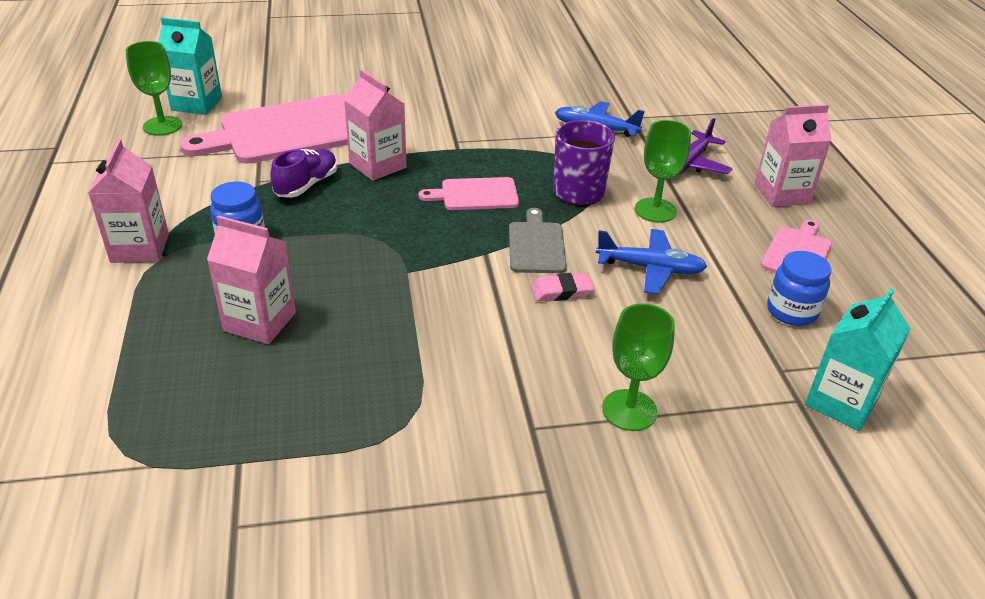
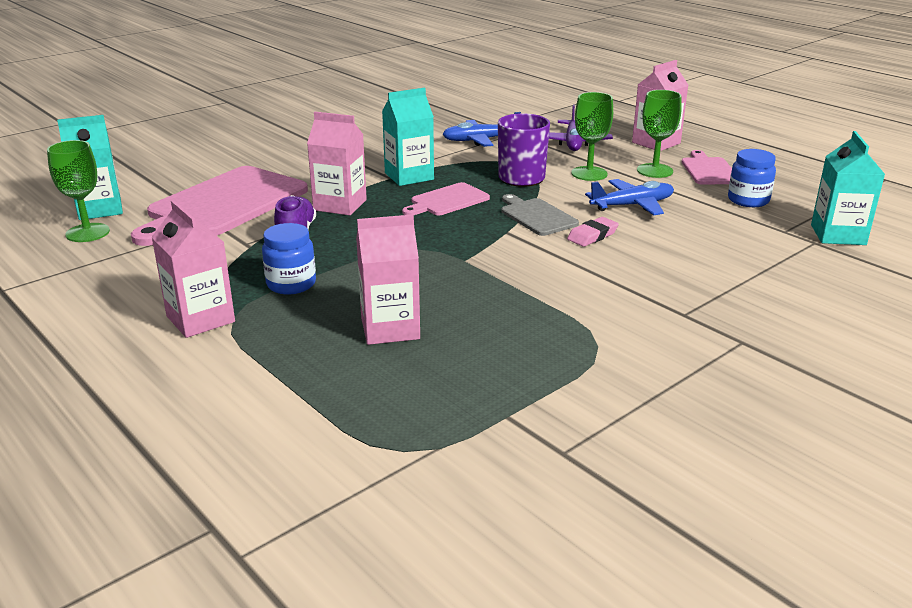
camera: 30 degrees left, 10 degrees down
green goblet [602,303,675,431] -> green goblet moved to [637,90,682,178]
none -> turquoise carton [382,88,434,186]

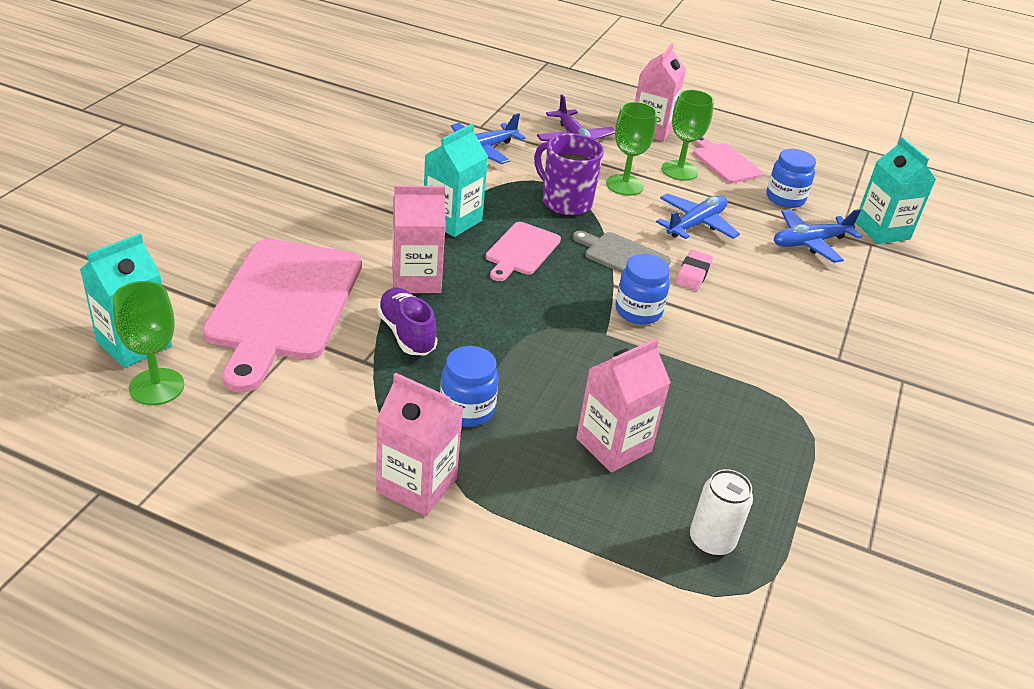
camera: 30 degrees left, 10 degrees up
none -> blue jar [615,254,670,325]
none -> white can [690,469,753,556]
none -> blue plane [774,209,862,263]

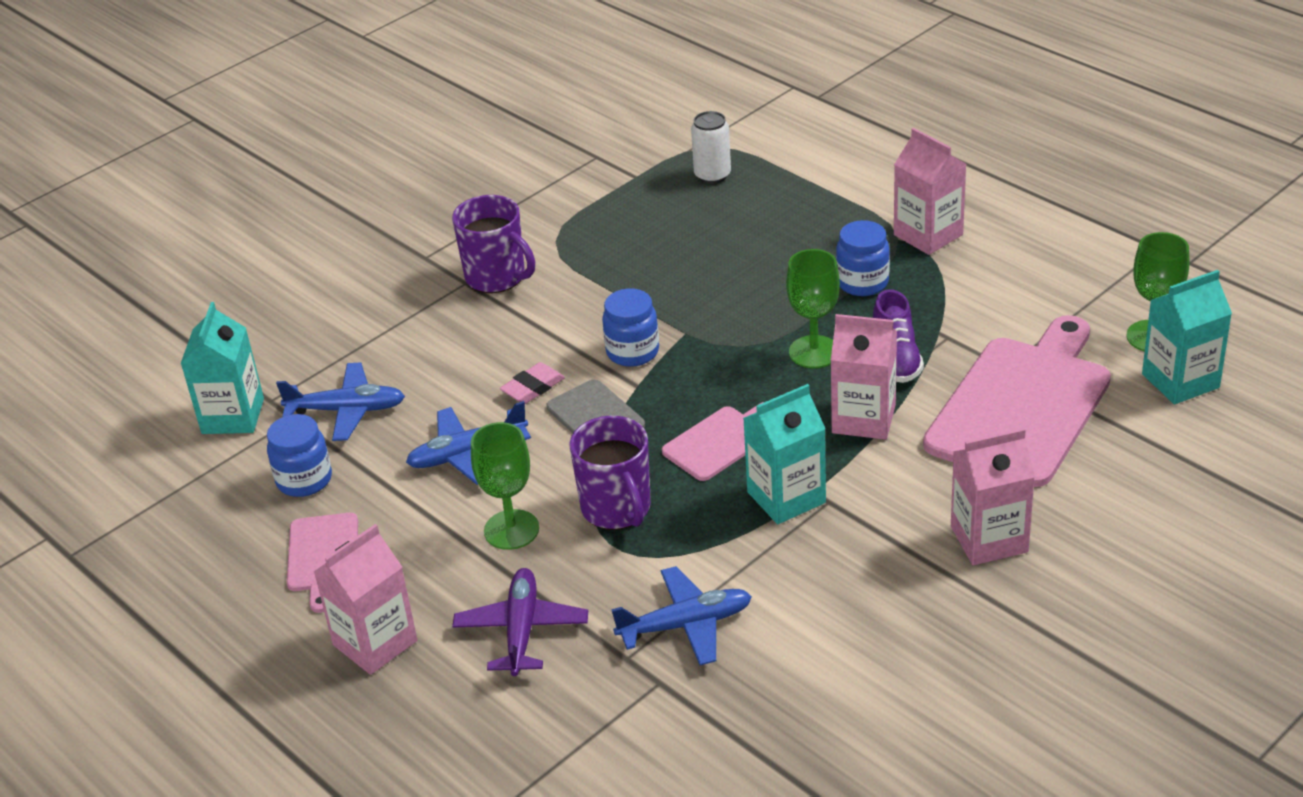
camera: 150 degrees left, 0 degrees up
pink carton [576,338,671,473] -> pink carton moved to [951,428,1035,565]
green goblet [661,89,714,181] -> green goblet moved to [786,249,840,368]
none -> purple mug [452,195,535,293]

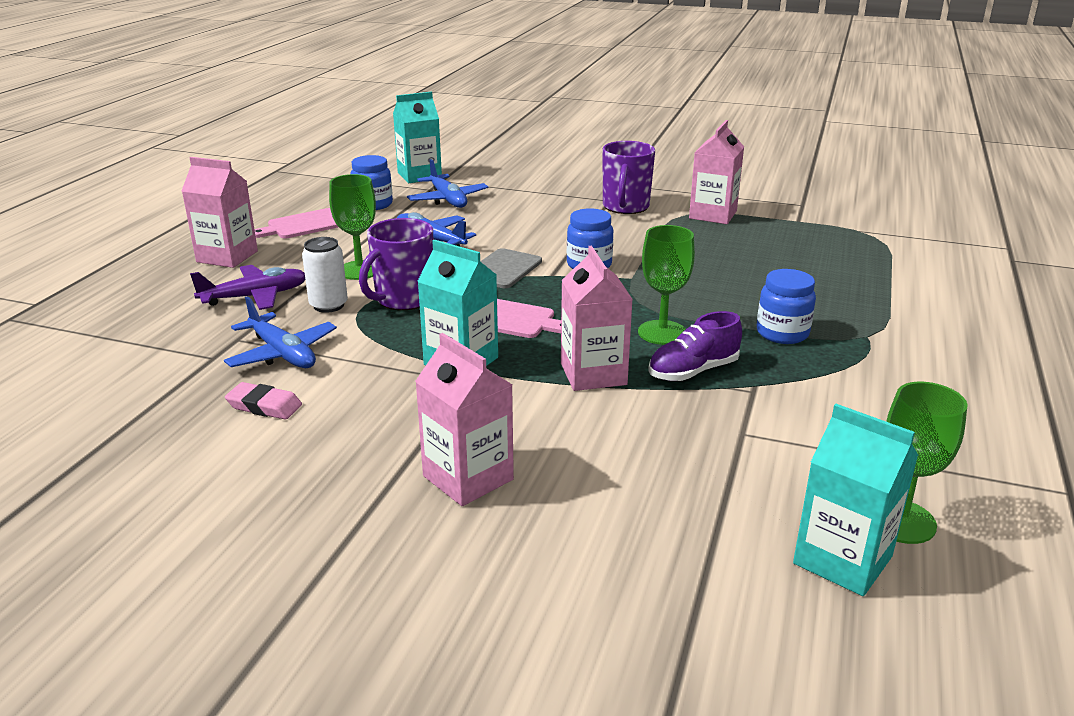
camera: 60 degrees right, 10 degrees down
pink eraser [500,362,565,404] -> pink eraser moved to [225,382,302,420]
white can [691,111,731,184] -> white can moved to [302,237,348,313]
pink carton [894,128,966,255] -> pink carton moved to [689,120,744,224]
pink cutting board [923,315,1111,487] -> none

